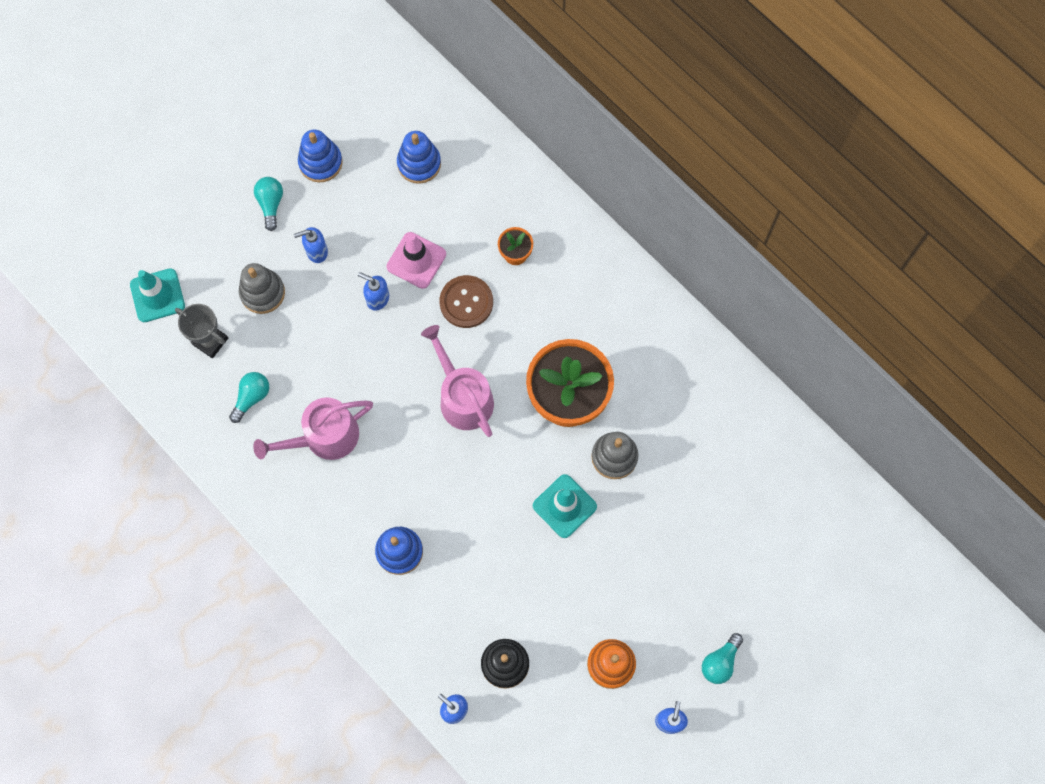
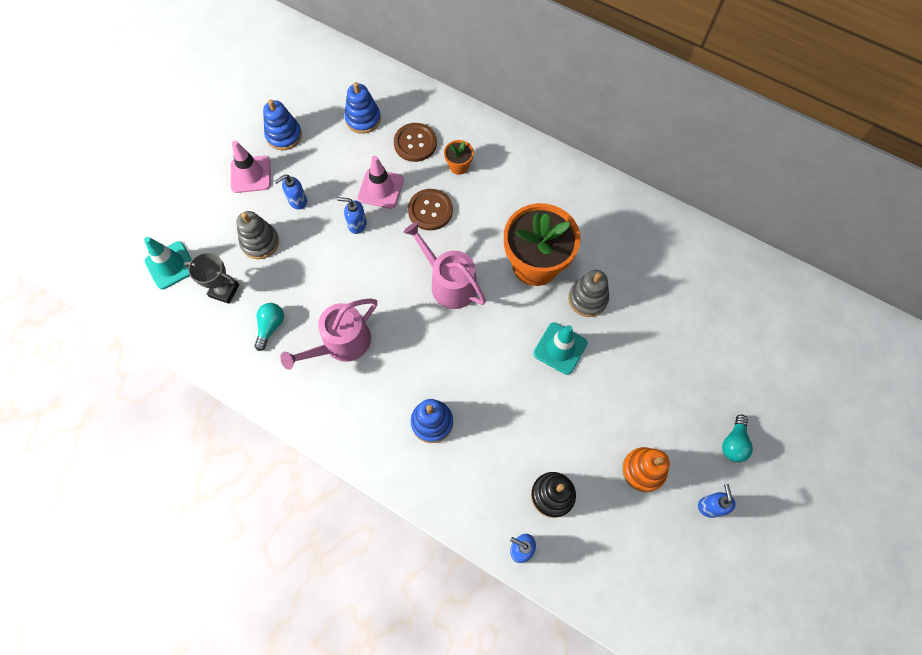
camera: 15 degrees left, 5 degrees down
turquoise light bulb [254,177,283,231] -> pink traffic cone [231,141,271,193]
none -> brown button [394,123,437,162]

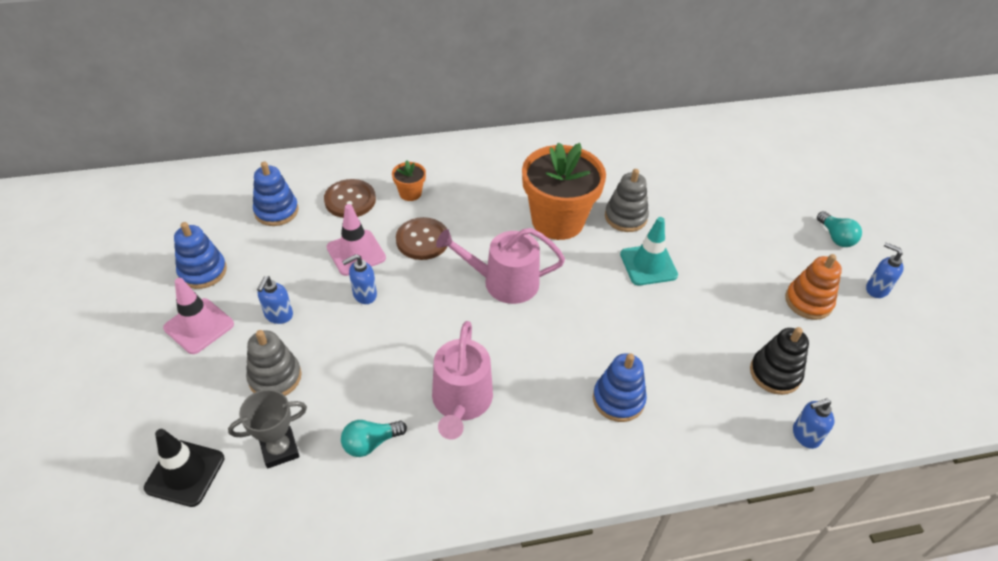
camera: 45 degrees left, 20 degrees down
turquoise traffic cone [144,237,192,289] -> black traffic cone [144,429,224,507]
turquoise light bulb [254,303,284,351] -> turquoise light bulb turned 90 degrees counterclockwise [341,420,407,457]

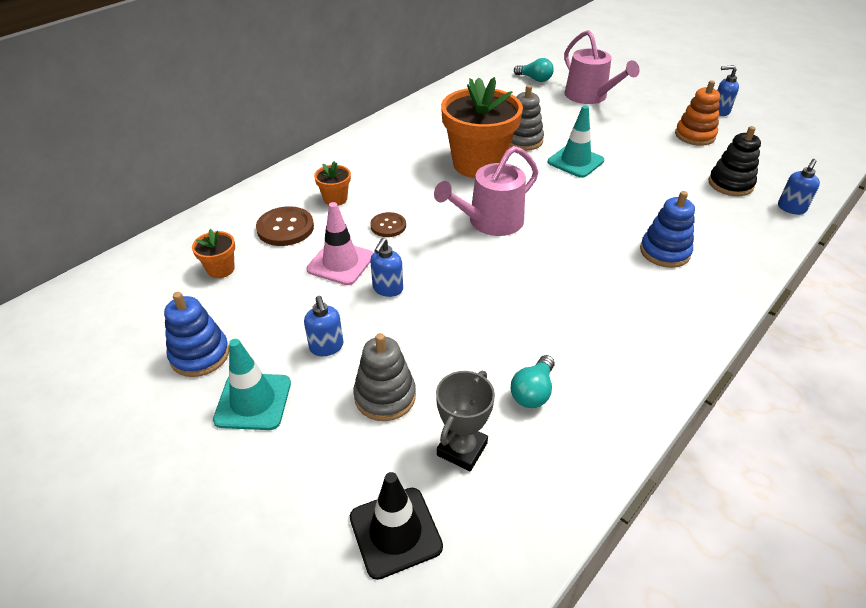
camera: 35 degrees left, 5 degrees down
pink traffic cone [163,278,234,354] -> turquoise traffic cone [213,339,291,430]
blue stacking toy [253,162,298,226] -> orange flower pot [192,229,235,278]
brown button [396,217,448,260] -> brown button [370,212,406,237], size x0.63
pink watering can [432,321,493,440] -> pink watering can moved to [564,30,640,104]
turquoise light bulb [817,211,862,247] -> turquoise light bulb moved to [514,58,554,82]

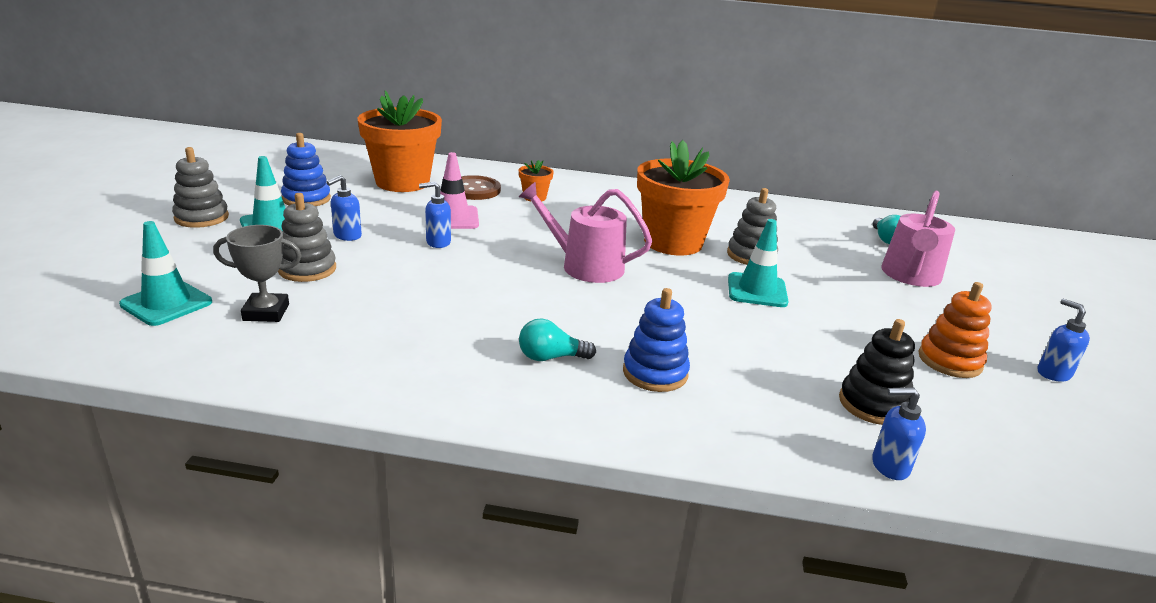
camera: 55 degrees right, 15 degrees down
orange flower pot [192,229,235,278] -> orange flower pot [358,91,442,192], size x2.32
black traffic cone [350,472,443,580] -> turquoise traffic cone [119,221,212,326]
brown button [370,212,406,237] -> none
turquoise light bulb [511,355,554,408] -> turquoise light bulb moved to [519,319,596,361]
none -> grey stacking toy [172,147,229,228]

